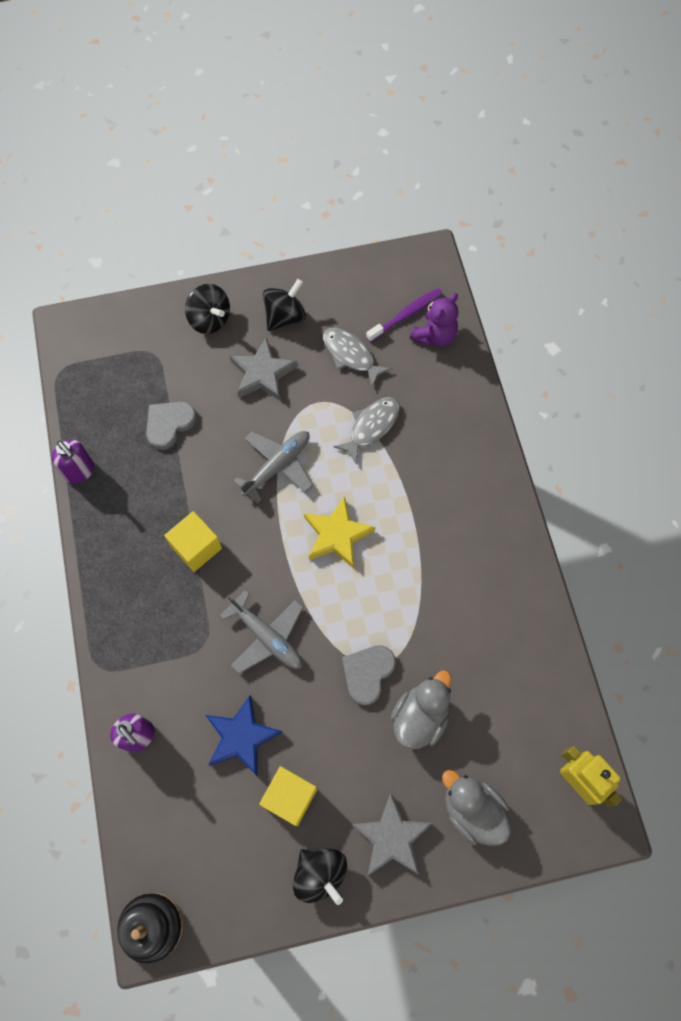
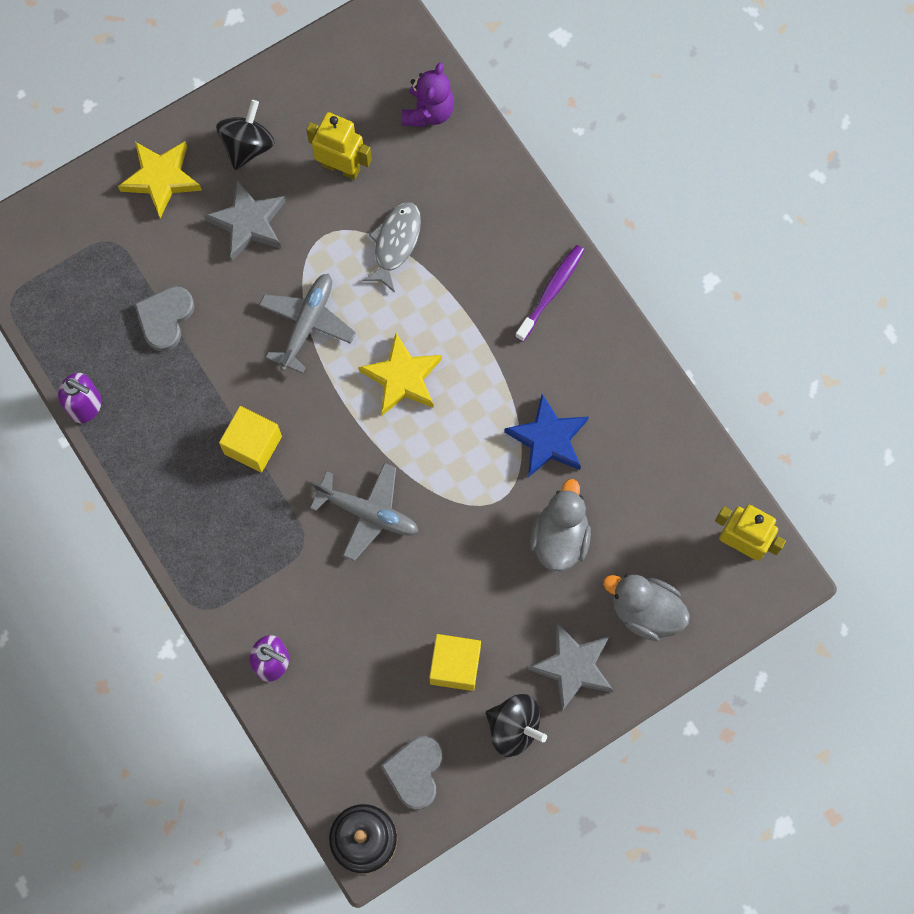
camera: 20 degrees left, 5 degrees up
black spinning top [185,284,230,334] -> yellow star [118,141,202,218]
blue star [206,695,283,776] -> blue star moved to [504,394,589,477]
grey fish [323,328,392,387] -> yellow robot [306,112,372,180]
grey heart [342,645,396,706] -> grey heart moved to [381,736,442,810]
purple toothbrush [366,288,443,342] -> purple toothbrush moved to [515,245,584,342]

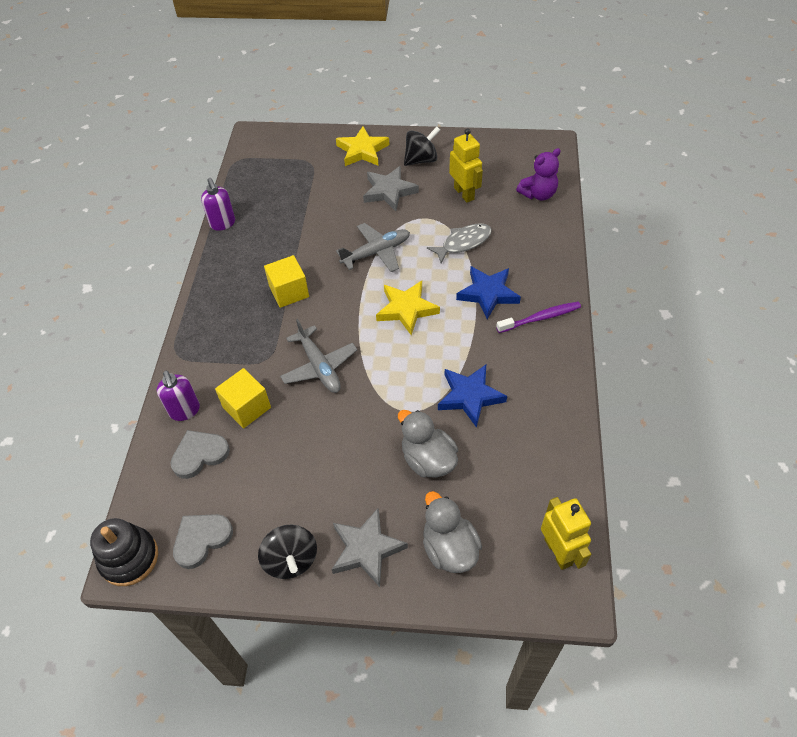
camera: 40 degrees right, 20 degrees down
grey heart [134,286,195,352] -> grey heart moved to [171,430,230,479]
yellow cube [429,634,481,691] -> yellow cube moved to [215,368,271,428]
grey duck [530,479,591,571] -> grey duck turned 90 degrees counterclockwise [398,410,458,478]
none -> blue star [456,266,521,319]

